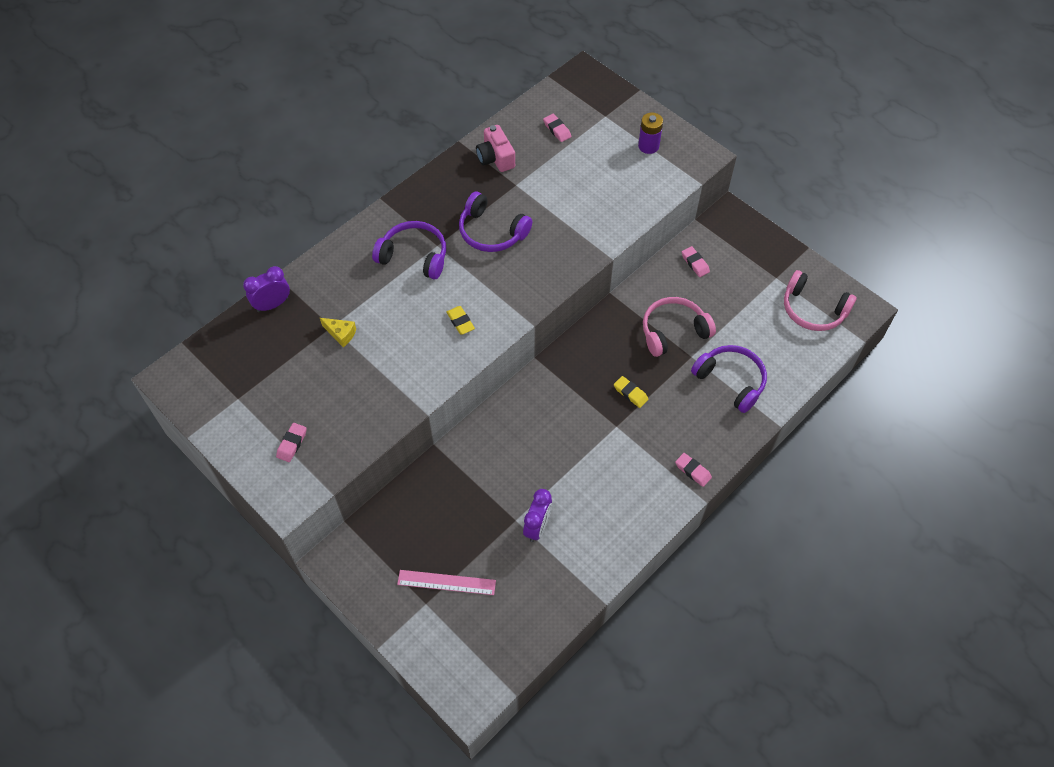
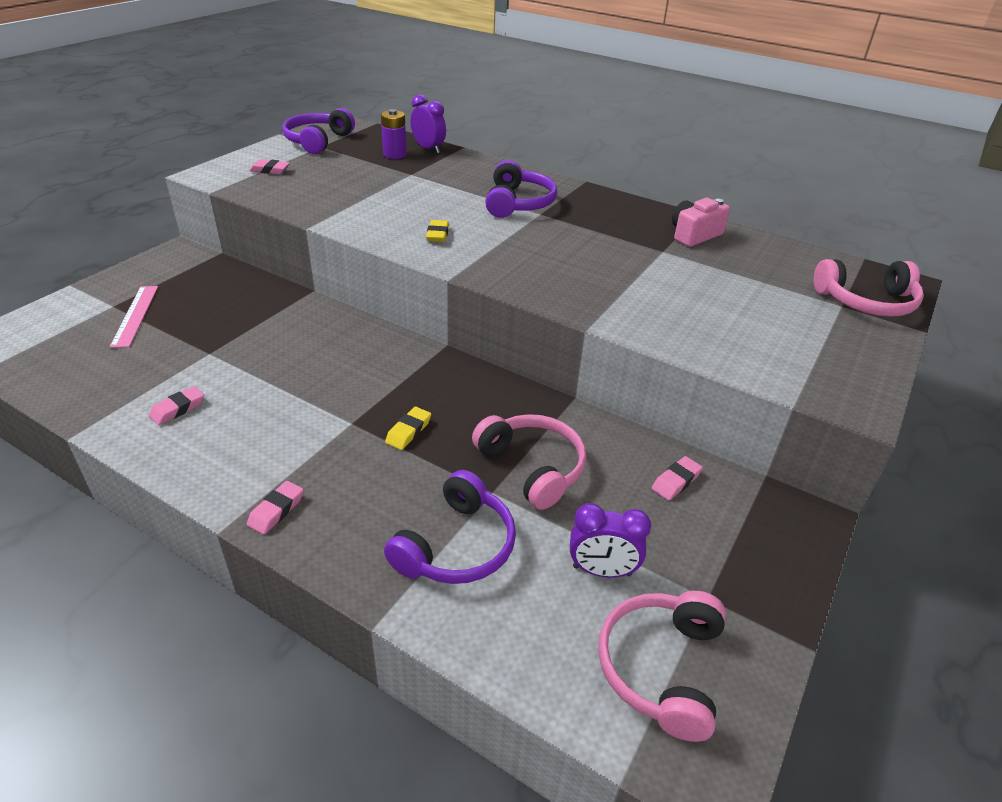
camera: 75 degrees right, 20 degrees down
yellow cheese [320,318,356,347] -> none
yellow eraser [447,306,475,335] -> yellow eraser turned 45 degrees counterclockwise [426,220,449,242]
purple headphones [459,191,532,252] -> purple headphones moved to [282,108,355,154]
purple clock [523,489,552,542] -> purple clock moved to [570,503,651,578]
pink eraser [543,114,571,142] -> pink eraser moved to [149,386,204,425]
purple battery [638,113,663,154] -> purple battery moved to [381,109,407,159]
none -> pink headphones [814,259,924,317]

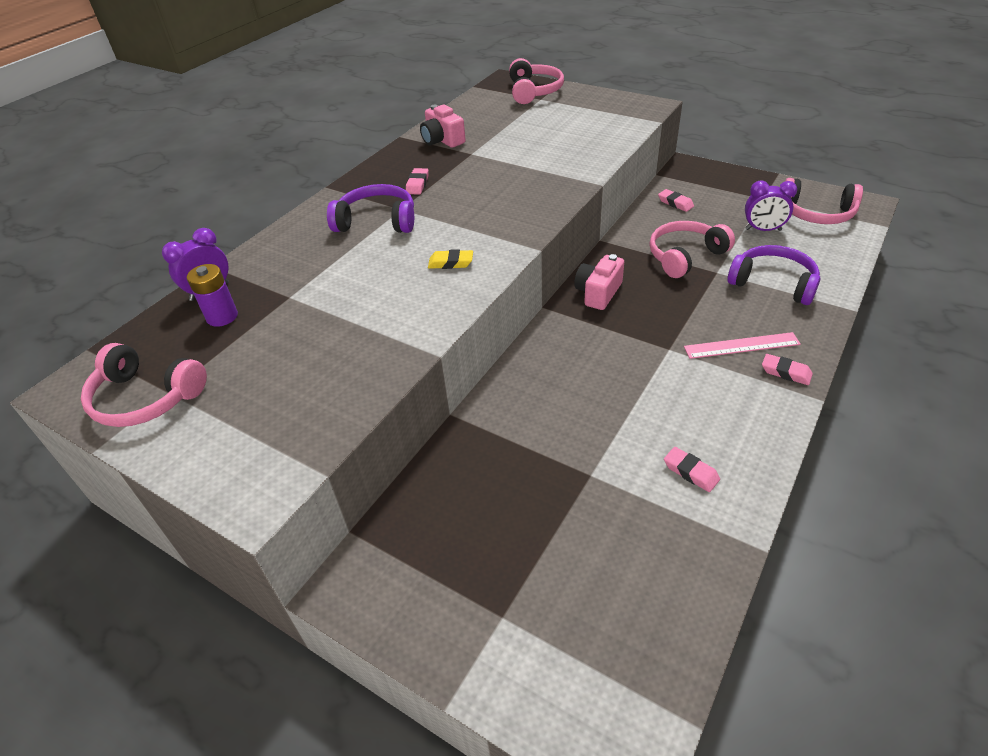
camera: 85 degrees left, 5 degrees up
pink ruler [110,286,158,348] -> pink ruler moved to [684,332,801,359]
pink eraser [249,159,290,174] -> pink eraser moved to [406,168,429,195]
purple headphones [282,108,355,154] -> pink headphones [81,343,207,427]
yellow eraser [385,407,431,450] -> none
purple clock [570,503,651,578] -> purple clock turned 90 degrees clockwise [745,180,797,231]
none -> pink camera [574,254,624,310]

